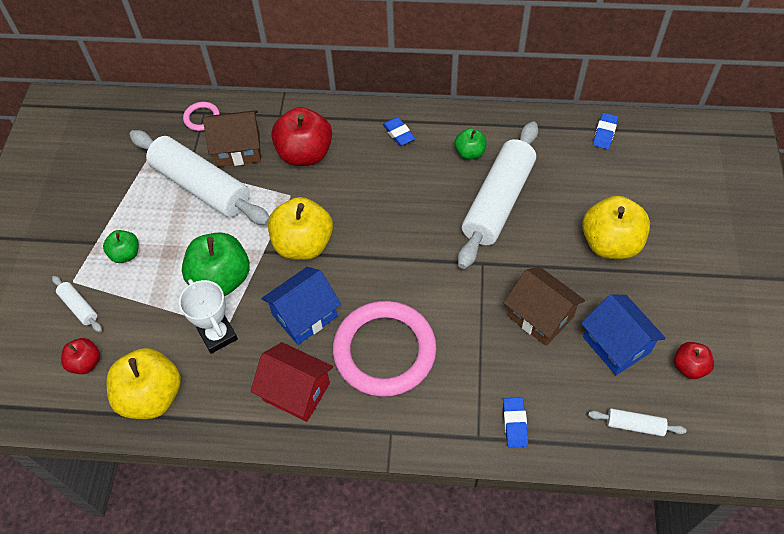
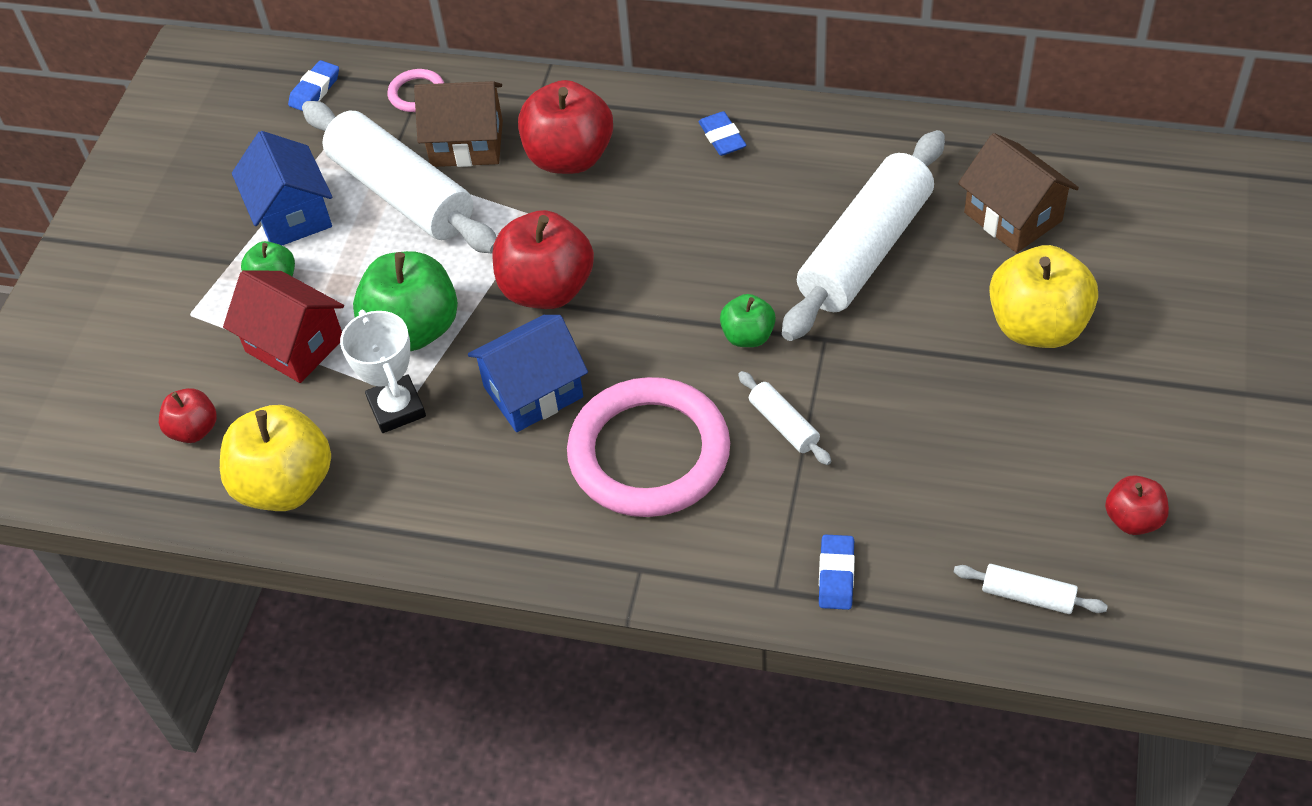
camera: 10 degrees right, 5 degrees down
white rolling pin [52,276,102,332] -> white rolling pin moved to [738,371,831,465]
red house [251,342,333,422] -> red house moved to [223,270,344,383]
yellow apple [268,197,333,260] -> red apple [493,210,594,309]
green apple [455,128,487,159] -> green apple moved to [720,294,776,347]
brown house [504,267,585,346] -> brown house moved to [958,133,1079,253]
blue house [581,294,666,375] -> blue house moved to [232,131,332,245]
blue eraser [593,113,618,149] -> blue eraser moved to [288,60,339,111]

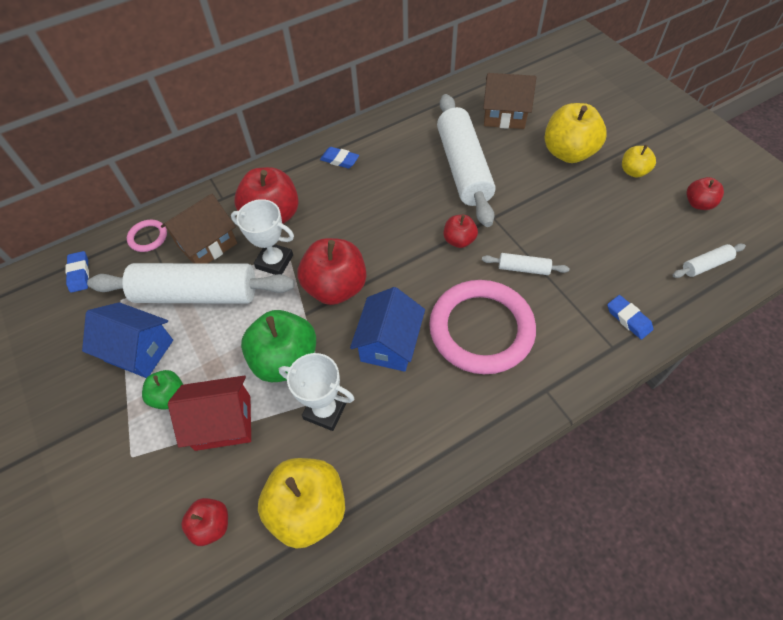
camera: 45 degrees left, 5 degrees up
green apple [720,294,776,347] -> red apple [444,215,478,248]
none -> white trophy [231,199,294,275]
none -> yellow apple [622,145,656,178]

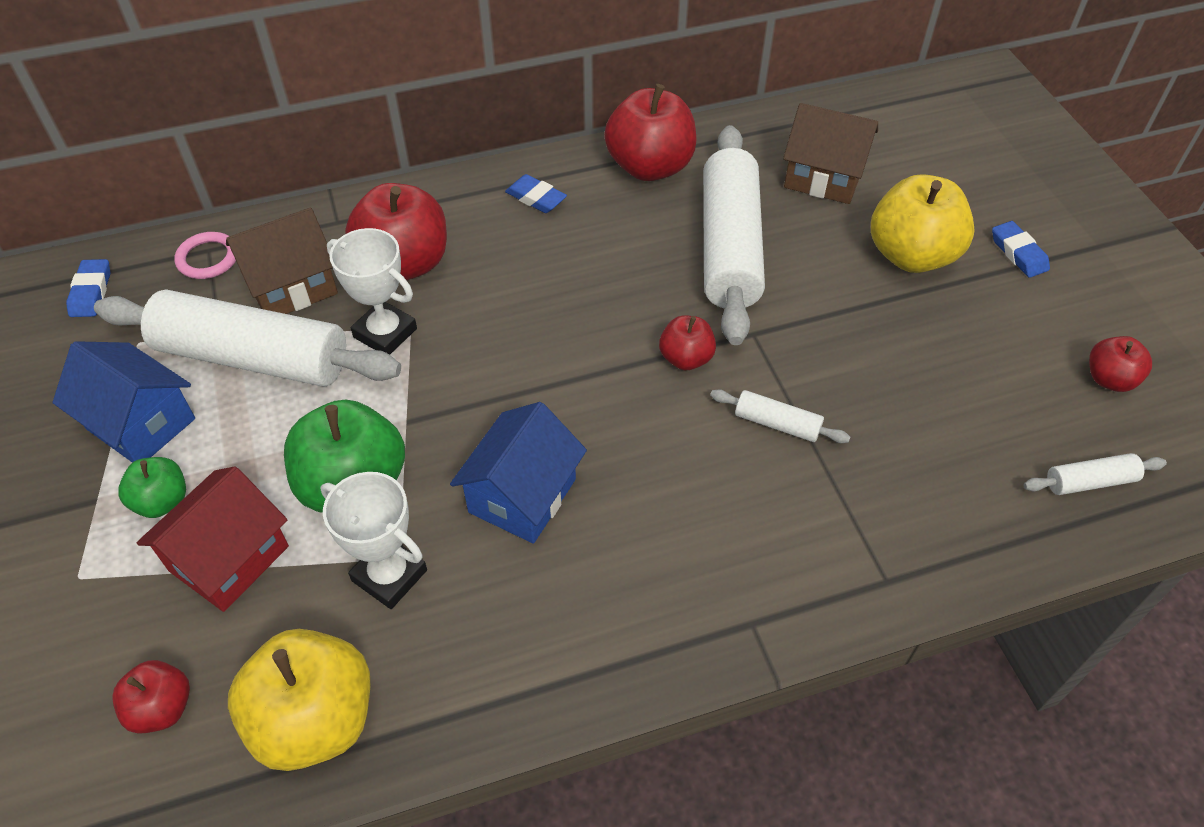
camera: 10 degrees right, 5 degrees down
red house [168,375,251,451] -> red house turned 60 degrees counterclockwise [137,466,289,612]
red apple [297,238,366,305] -> red apple moved to [604,84,697,181]
pink ring [429,280,536,374] -> none
blue eraser [607,295,653,340] -> blue eraser moved to [992,221,1050,278]
yellow apple [622,145,656,178] -> none

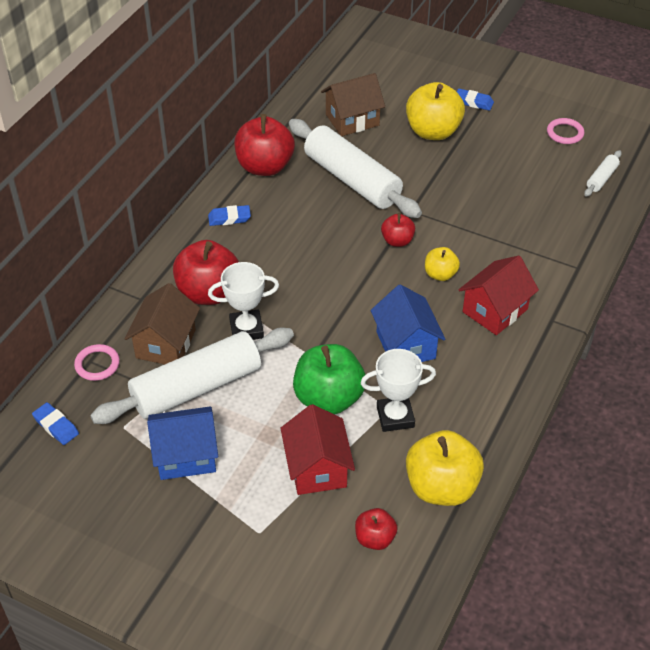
camera: 45 degrees left, 5 degrees down
green apple [118,457,186,518] -> none
white rolling pin [710,389,850,443] -> none
red apple [1089,336,1152,392] -> pink ring [547,118,584,144]
none -> yellow apple [425,247,460,281]
none -> red house [458,256,539,335]

